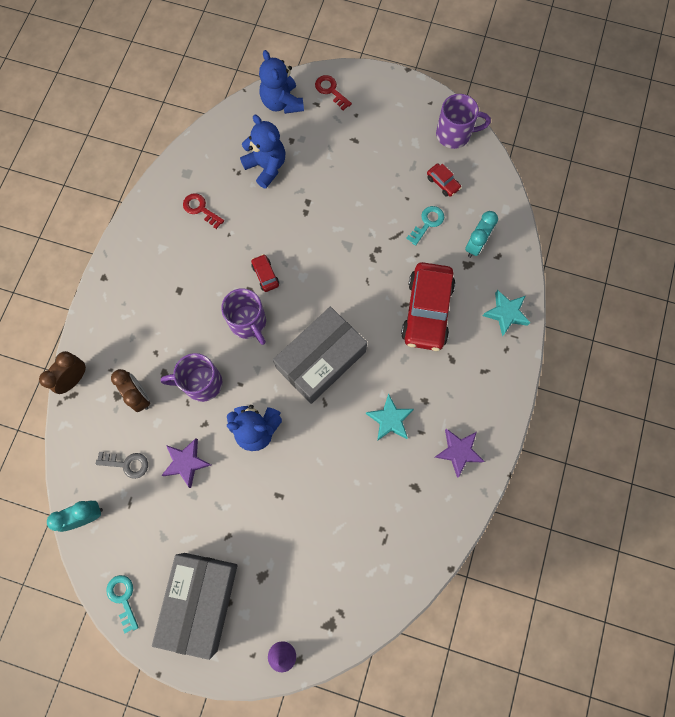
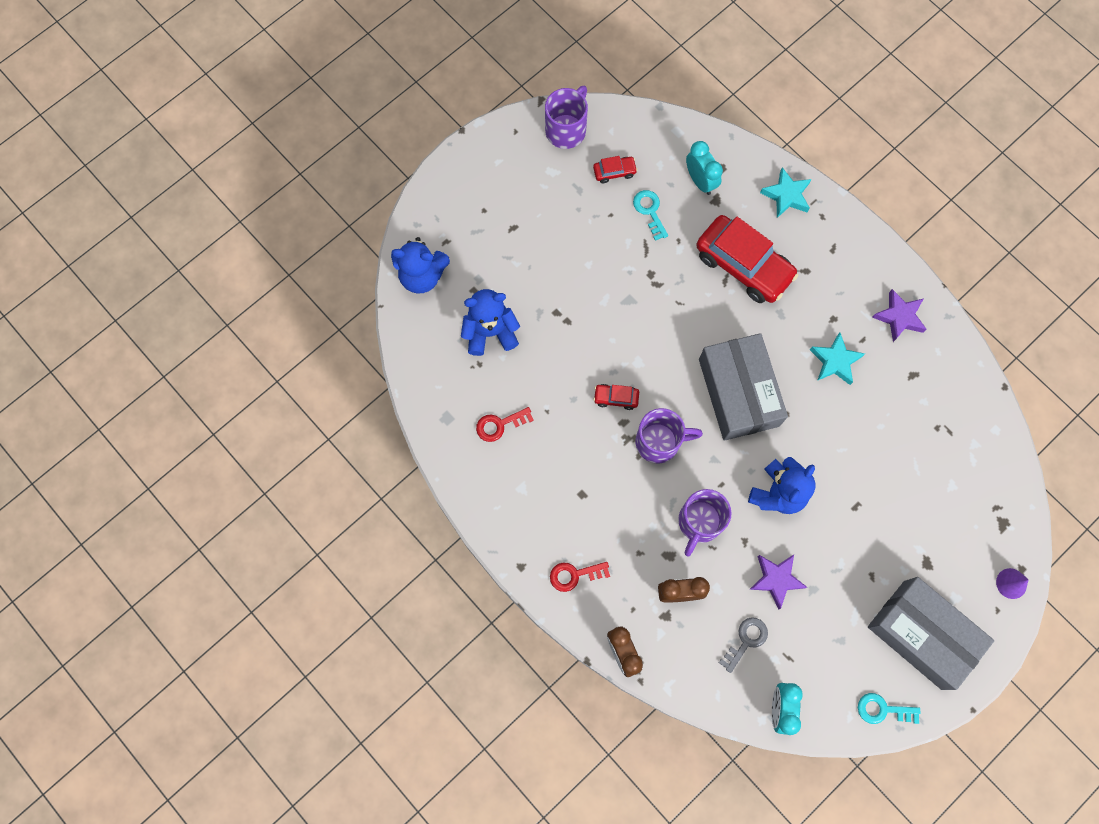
camera: 60 degrees left, 0 degrees up
red key [315,75,352,110] -> red key moved to [550,562,610,592]

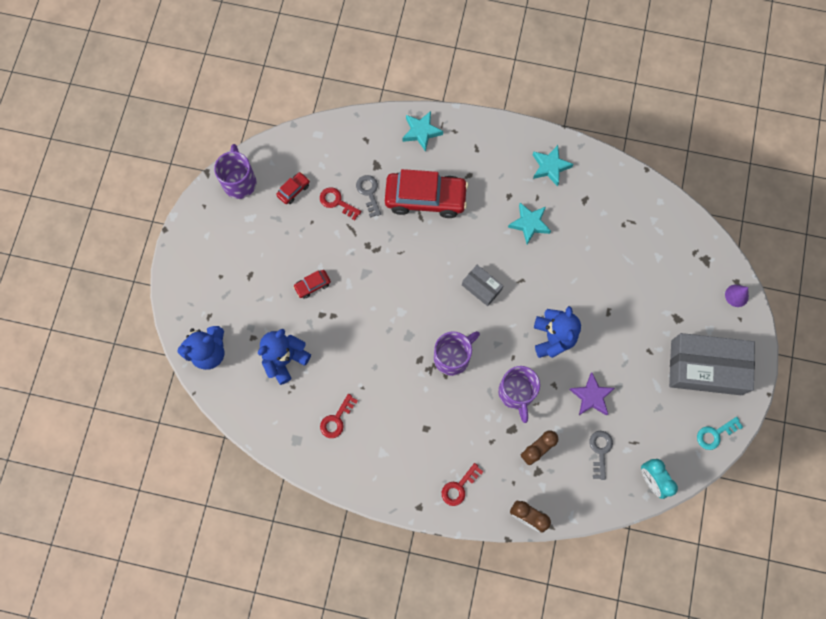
camera: 35 degrees left, 0 degrees up
red car [593,384,639,410] -> red car moved to [293,270,331,299]
turquoise key [633,190,668,241] -> red key [320,187,361,220]
turquoise clock [686,141,723,195] -> none
grey box [699,333,788,441] -> grey box [462,265,503,306], size x0.48
purple star [872,289,927,342] -> turquoise star [533,145,574,187]
none -> grey key [356,175,381,218]

